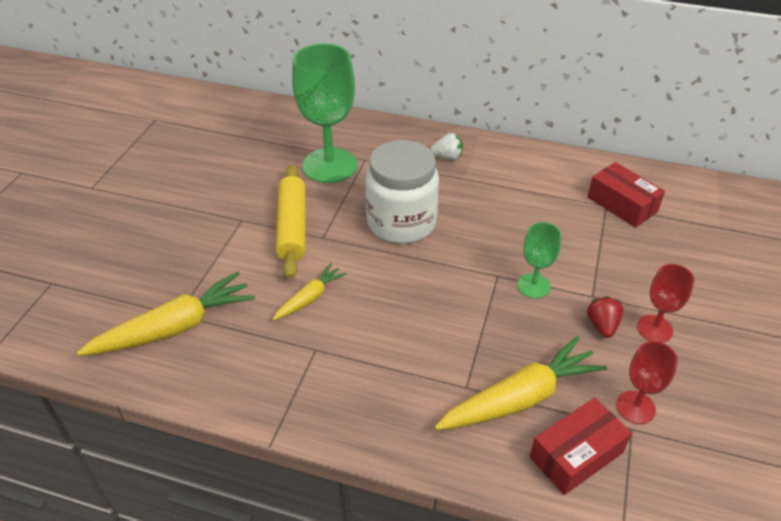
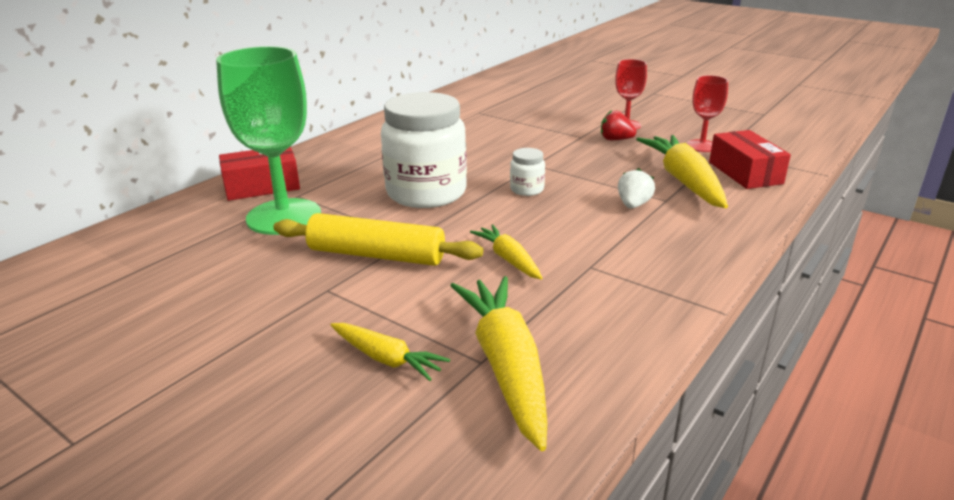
camera: 70 degrees left, 15 degrees down
white strawberry [430,133,463,161] -> white strawberry moved to [618,168,655,208]
green goblet [517,222,561,298] -> none
red box [587,162,665,228] -> red box moved to [219,146,300,201]
none -> yellow carrot [331,323,450,381]
none -> white jar [510,148,545,196]

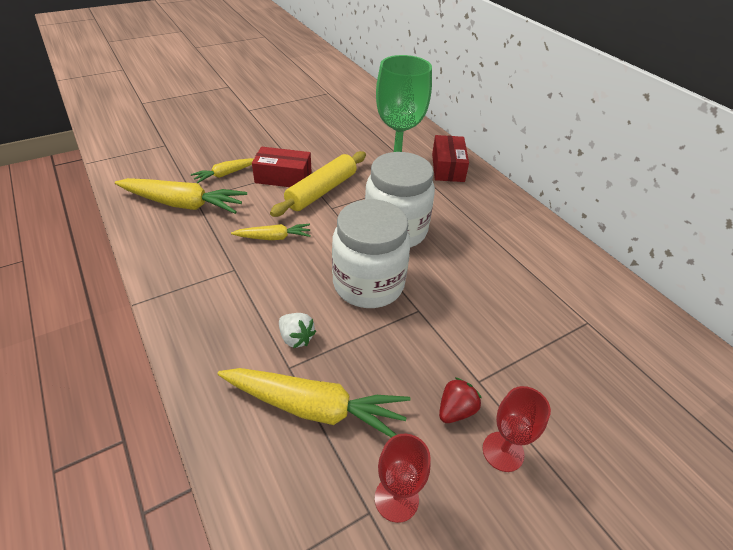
camera: 110 degrees right, 15 degrees up
white jar [510,148,545,196] -> white jar [332,199,411,308], size x2.35
red box [709,130,791,189] -> red box moved to [252,147,311,187]

